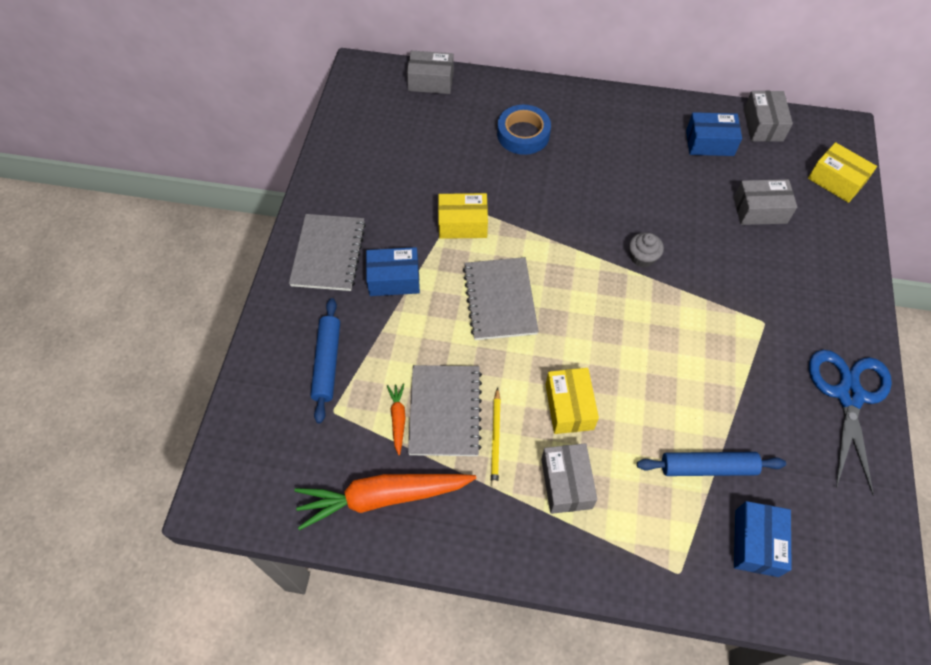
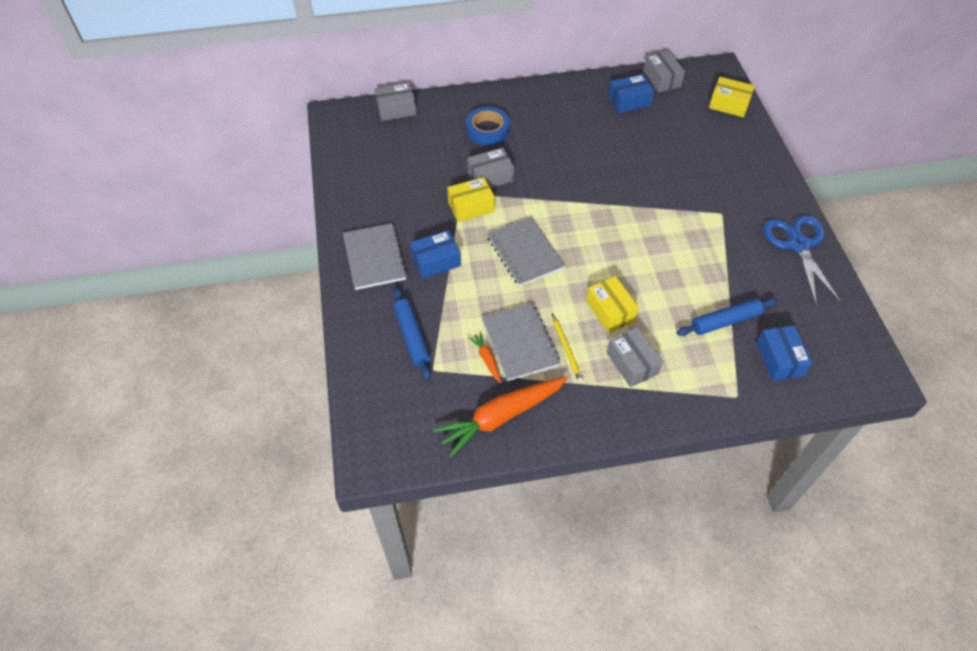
camera: 20 degrees left, 5 degrees down
grey cupcake [629,232,664,268] -> none
grey box [734,179,797,225] -> grey box moved to [467,148,514,188]

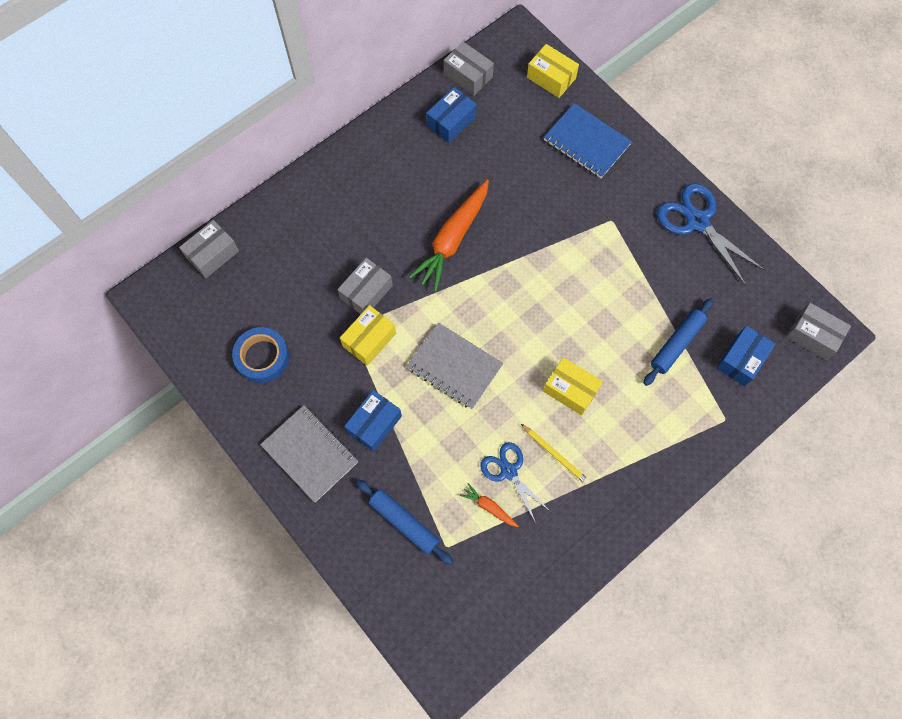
camera: 30 degrees left, 15 degrees up
orange carrot [434,376,568,457] -> orange carrot moved to [409,180,489,292]
blue tape [466,106,510,146] -> blue tape moved to [232,327,289,383]
grey notebook [482,303,560,381] -> blue scissors [480,442,551,523]
grey box [607,327,663,387] -> grey box moved to [786,303,851,360]
yellow box [709,77,755,117] -> yellow box turned 45 degrees clockwise [527,44,579,98]
blue box [756,326,812,381] -> blue box turned 75 degrees clockwise [716,326,776,387]
none -> blue notebook [544,103,632,178]

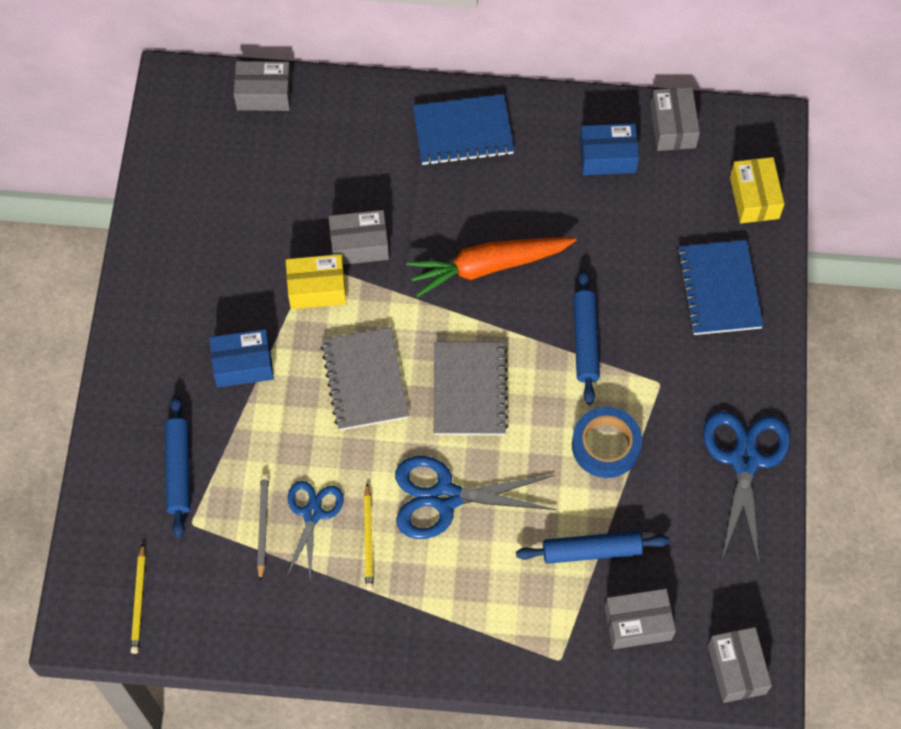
camera: 45 degrees right, 5 degrees down
blue tape [232,327,289,383] -> blue tape moved to [572,407,642,478]
grey notebook [260,405,358,502] -> grey notebook moved to [434,342,509,435]
orange carrot [460,483,519,527] -> grey pencil [257,474,269,582]
yellow box [543,357,603,415] -> blue scissors [395,456,557,539]
blue box [716,326,776,387] -> grey box [605,588,676,649]
none -> yellow pencil [130,543,146,654]
none -> blue notebook [413,94,514,166]
none -> blue rolling pin [573,270,600,405]

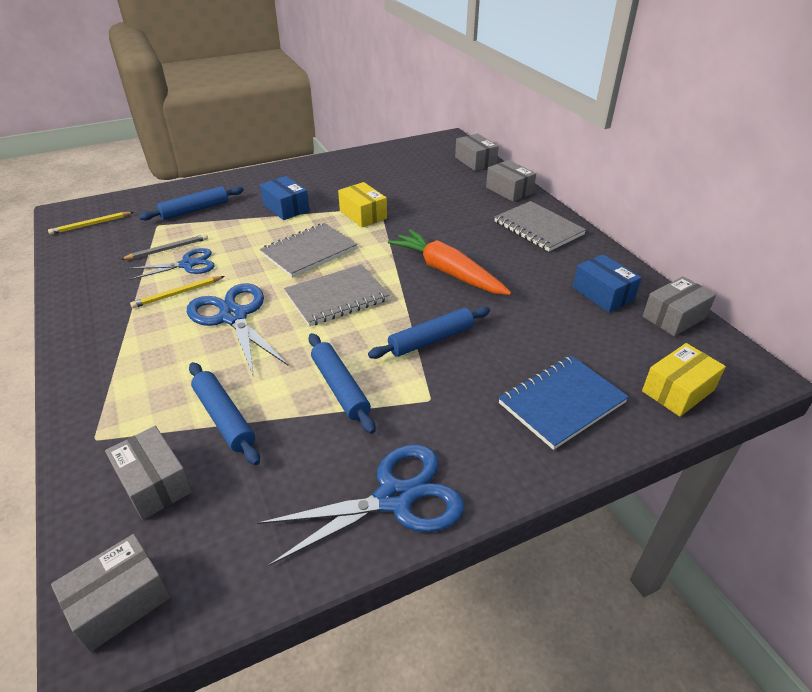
camera: 60 degrees right, 25 degrees down
grey box [329,210,389,265] -> grey box moved to [486,160,536,202]
blue notebook [413,94,514,166] -> grey notebook [494,201,586,252]
blue tape [572,407,642,478] -> blue rolling pin [308,333,376,434]

